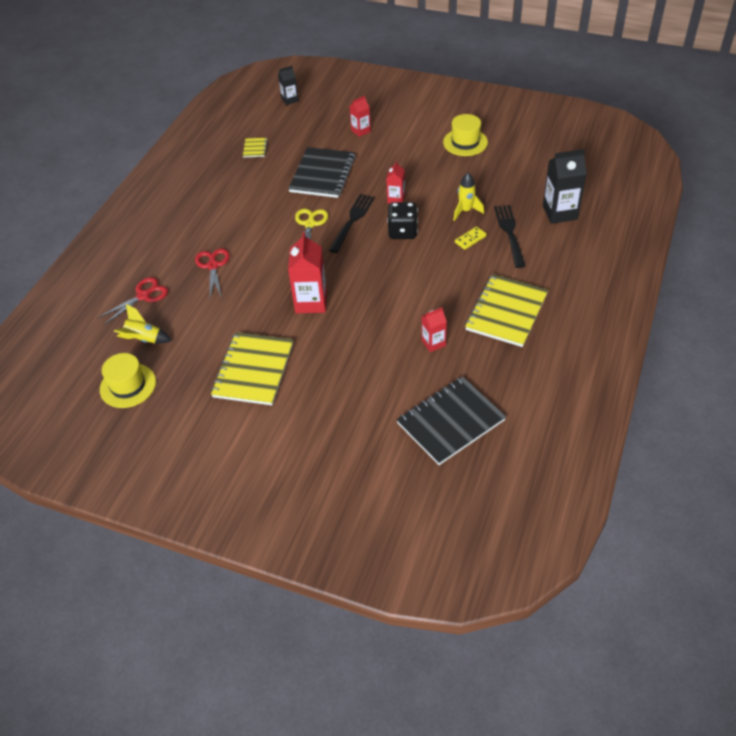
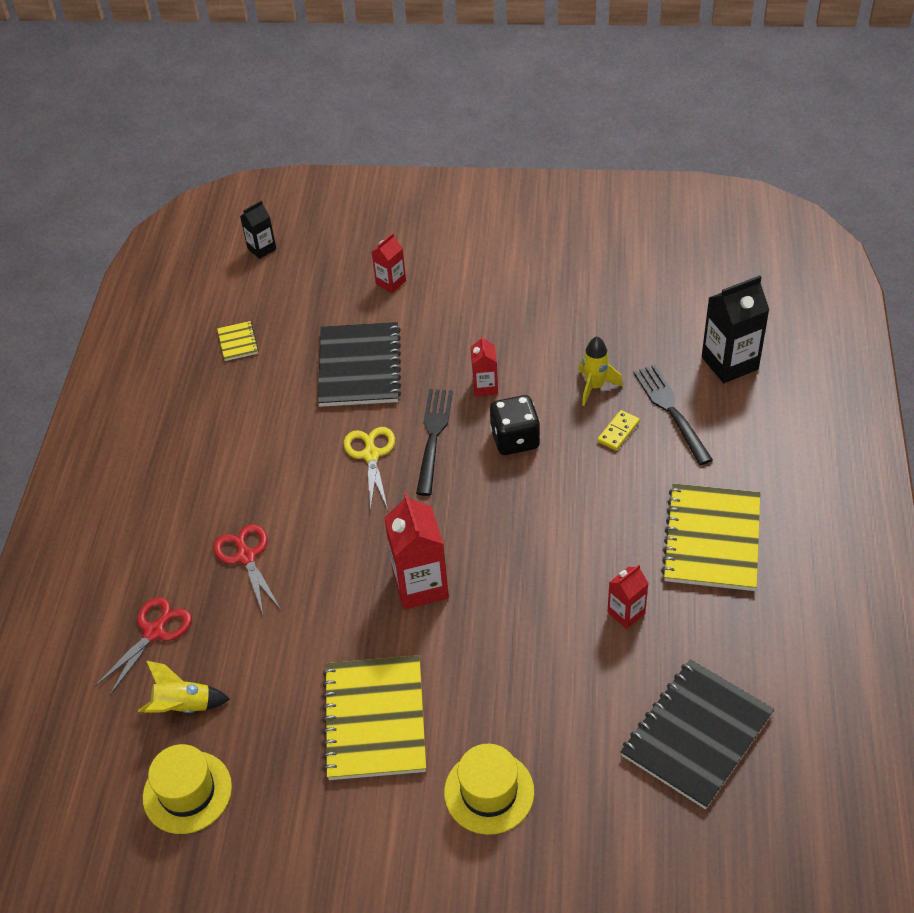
camera: 15 degrees left, 0 degrees up
yellow hat [443,114,488,156] -> yellow hat moved to [444,744,534,835]

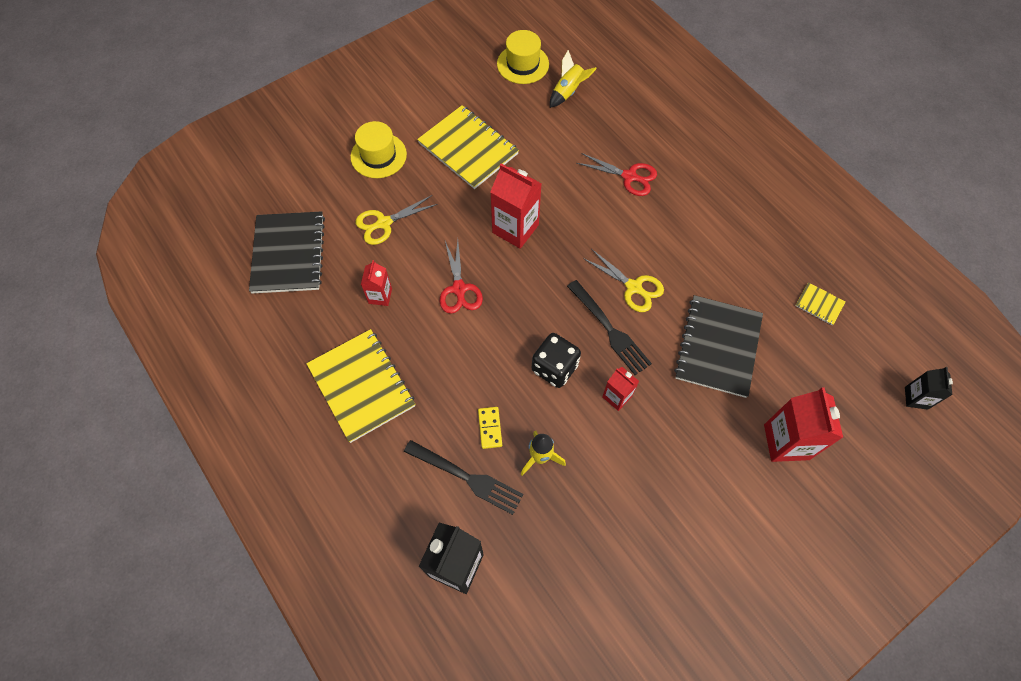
camera: 135 degrees right, 15 degrees up
red scissors [94,597,192,696] -> red scissors moved to [439,240,483,314]
black notebook [317,322,401,407] -> black notebook turned 60 degrees clockwise [674,295,763,398]
red carton [372,233,406,293] -> red carton [764,387,843,462], size x1.77
none -> yellow scissors [356,195,438,245]

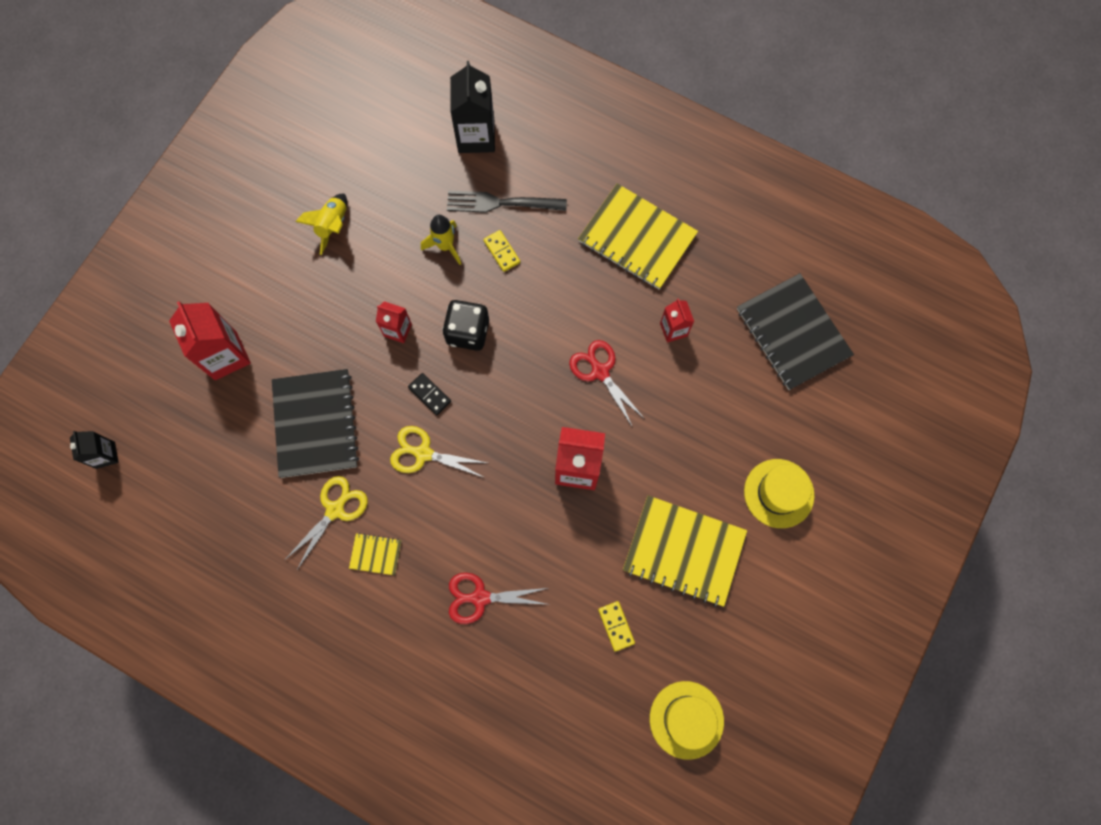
camera: 155 degrees right, 10 degrees up
yellow scissors [356,195,438,245] -> yellow scissors moved to [285,476,368,570]
yellow rocket [550,50,597,108] -> yellow rocket moved to [295,194,347,255]
black fork [567,280,652,375] -> black domino [408,373,451,415]
yellow notebook [795,282,845,325] -> yellow notebook moved to [349,533,401,575]
none -> yellow domino [598,601,635,651]

